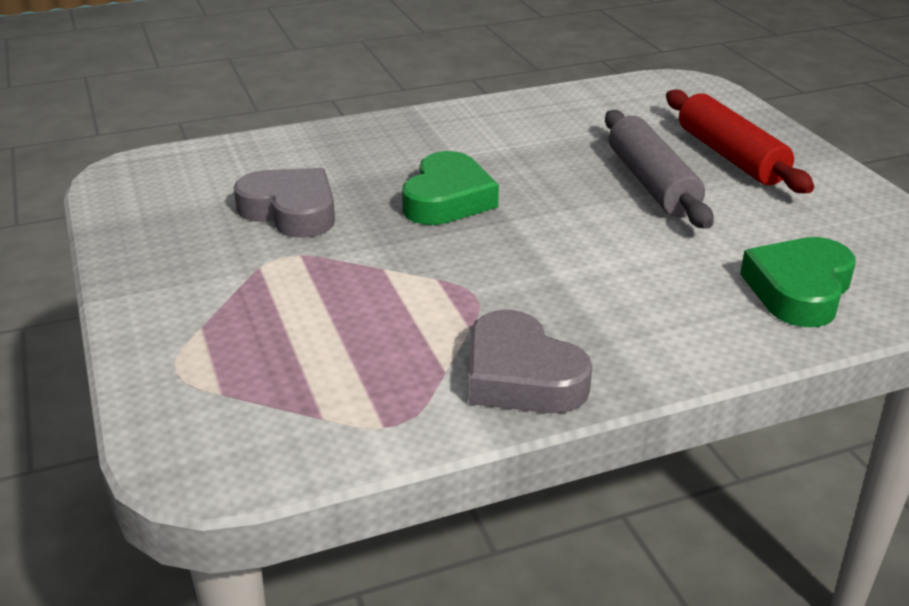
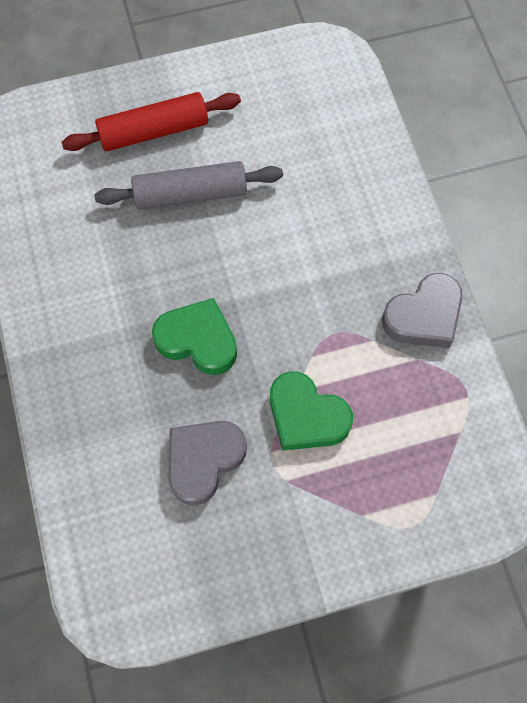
camera: 85 degrees left, 35 degrees up
green heart [740,237,856,327] -> green heart moved to [270,371,353,451]

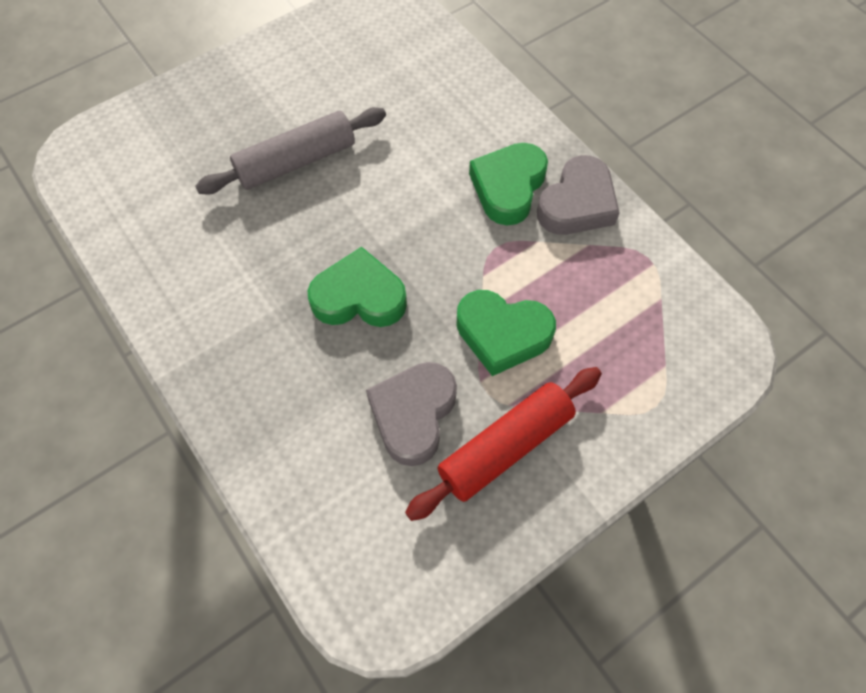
camera: 20 degrees left, 5 degrees down
red rolling pin [62,92,241,151] -> red rolling pin moved to [405,367,602,521]
none -> green heart [469,143,548,225]

